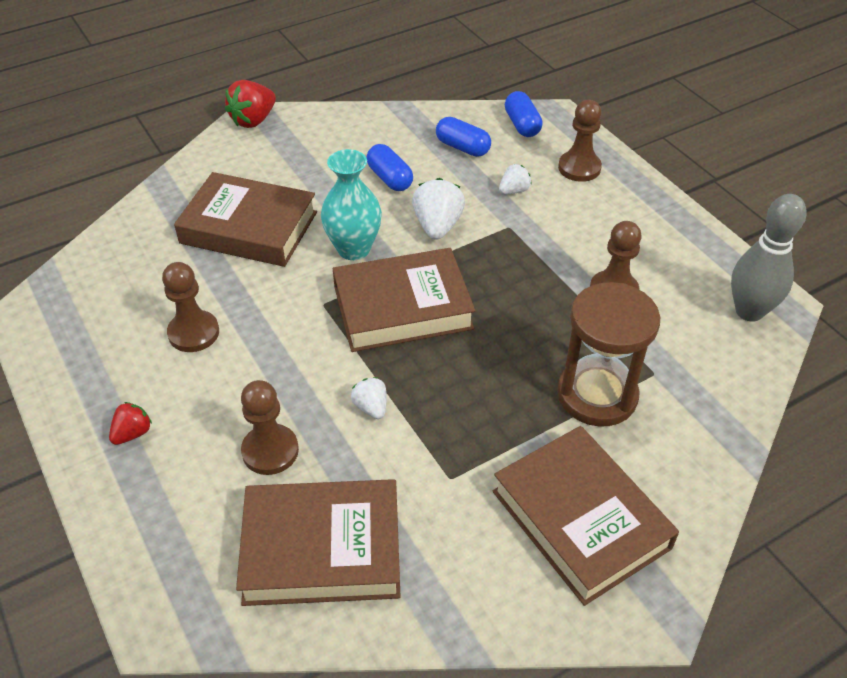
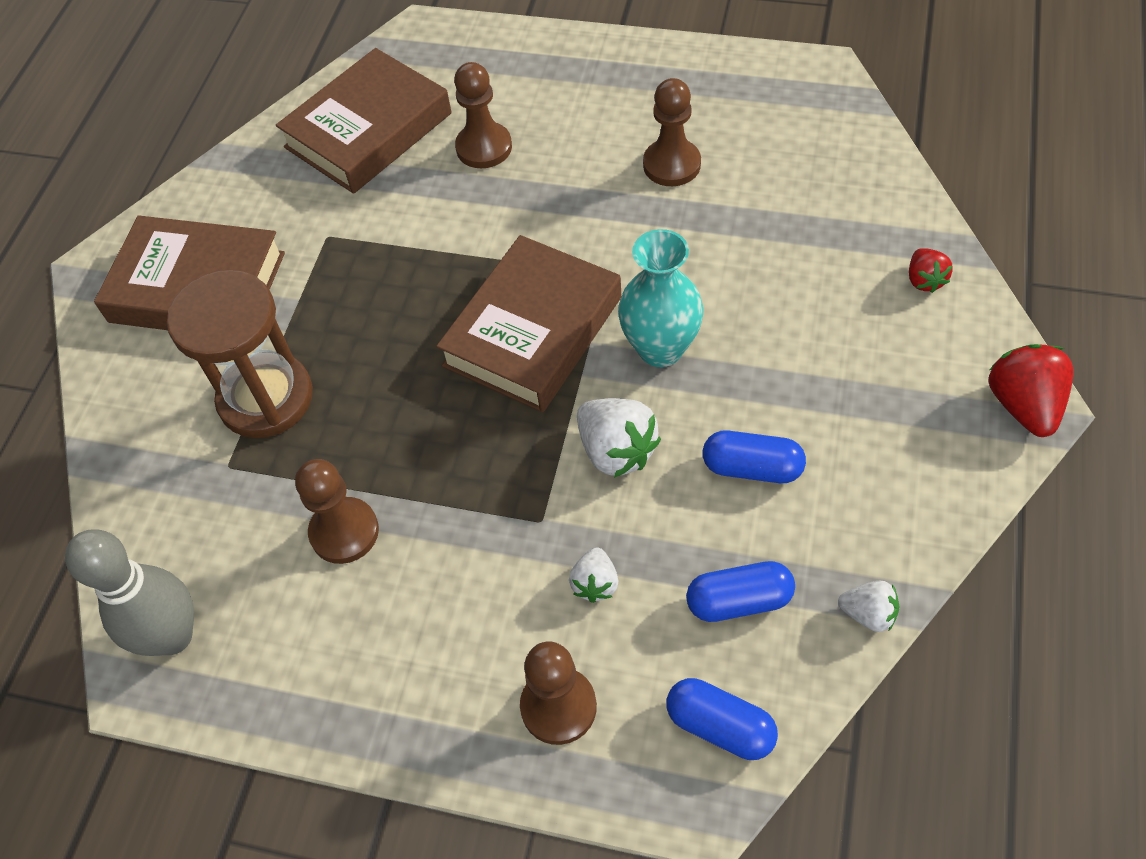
camera: 140 degrees right, 10 degrees up
red strawberry [109,402,152,445] -> red strawberry moved to [909,248,953,293]
brown book [174,172,317,267] -> none
white strawberry [351,377,387,419] -> white strawberry moved to [838,581,899,632]

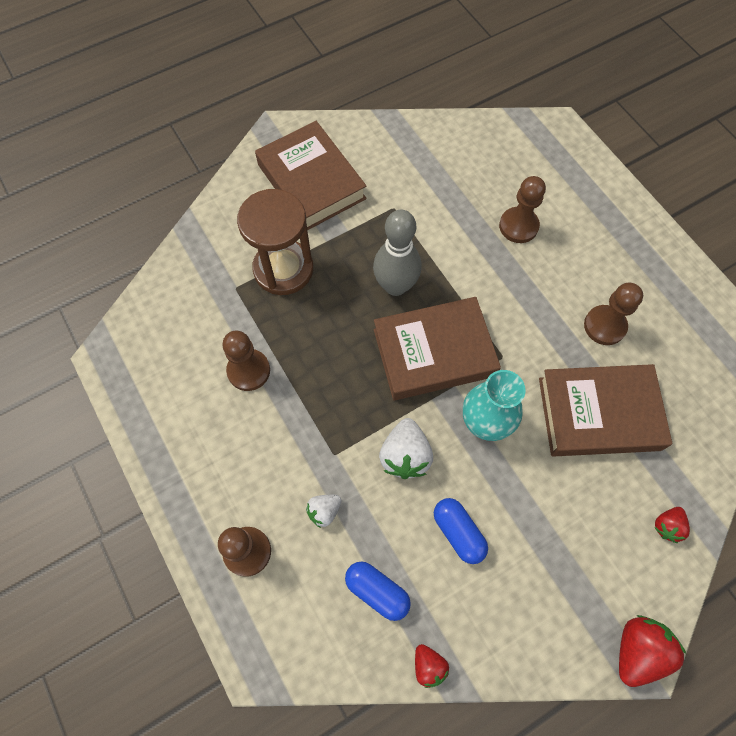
camera: 40 degrees right, 10 degrees up
grey bowling pin [65,529,194,656] -> grey bowling pin moved to [373,210,422,296]
brown book [276,48,452,194] -> brown book moved to [539,364,673,456]
blue capsule [666,678,778,760] -> none
white strawberry [838,581,899,632] -> red strawberry [415,644,449,688]

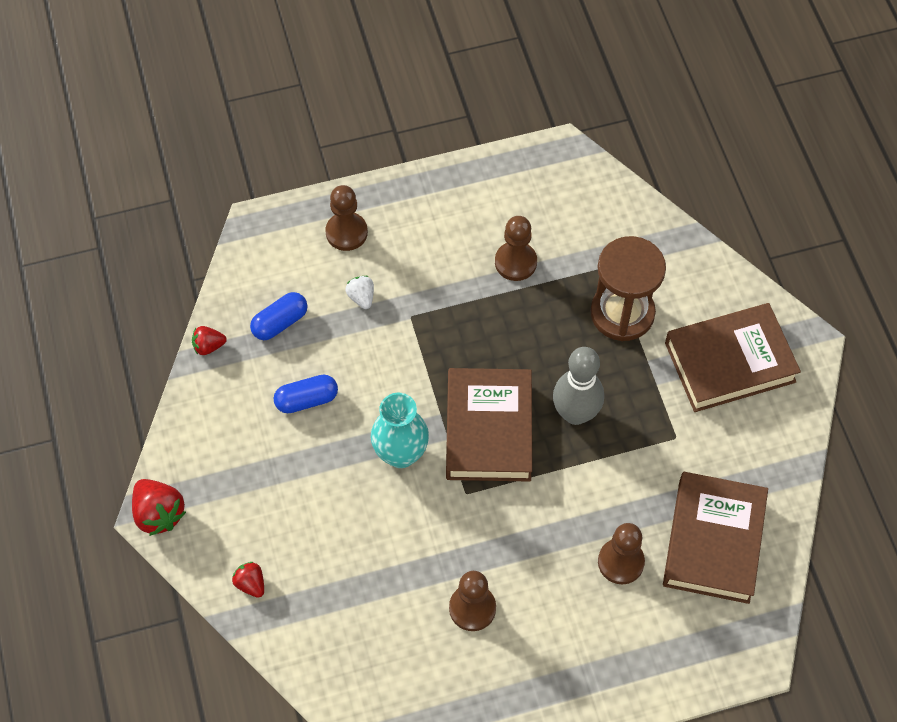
camera: 105 degrees right, 5 degrees down
white strawberry [379,418,433,479] -> none
brown book [539,364,673,456] -> brown book moved to [663,472,768,604]

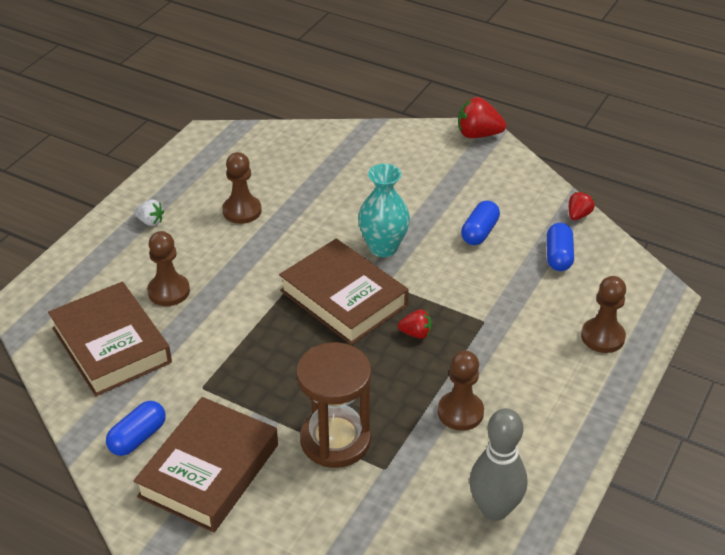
camera: 135 degrees right, 20 degrees down
red strawberry [232,562,264,598] -> red strawberry moved to [398,310,432,339]
white strawberry [345,276,374,309] -> white strawberry moved to [134,199,164,226]
grey bowling pin [553,347,604,425] -> grey bowling pin moved to [469,408,527,521]
none -> blue capsule [106,401,166,456]

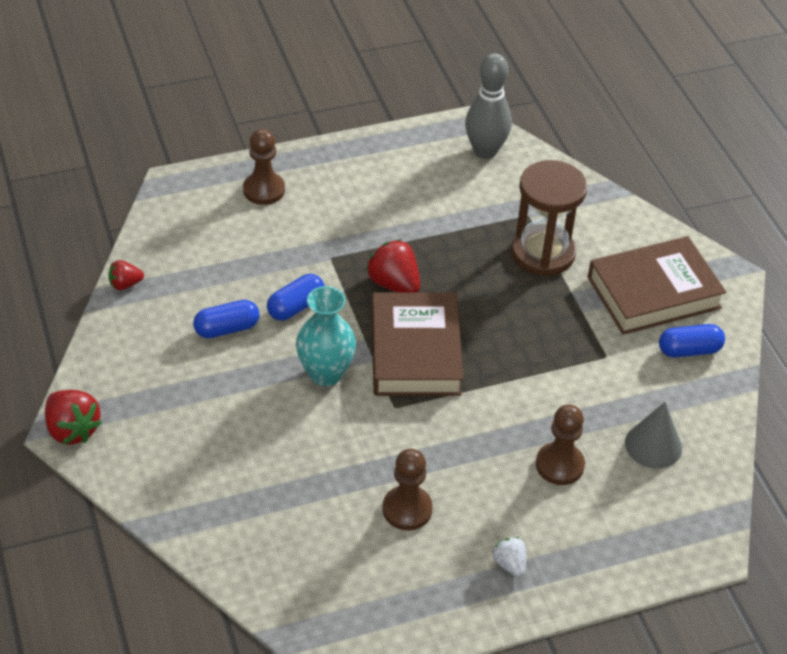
camera: 140 degrees left, 5 degrees up
brown book [48,282,172,396] -> grey cone [625,402,682,469]
red strawberry [398,310,432,339] -> red strawberry [366,240,420,293], size x1.71
brown pawn [438,350,484,431] -> none
blue capsule [547,223,574,271] -> blue capsule moved to [267,274,325,321]

